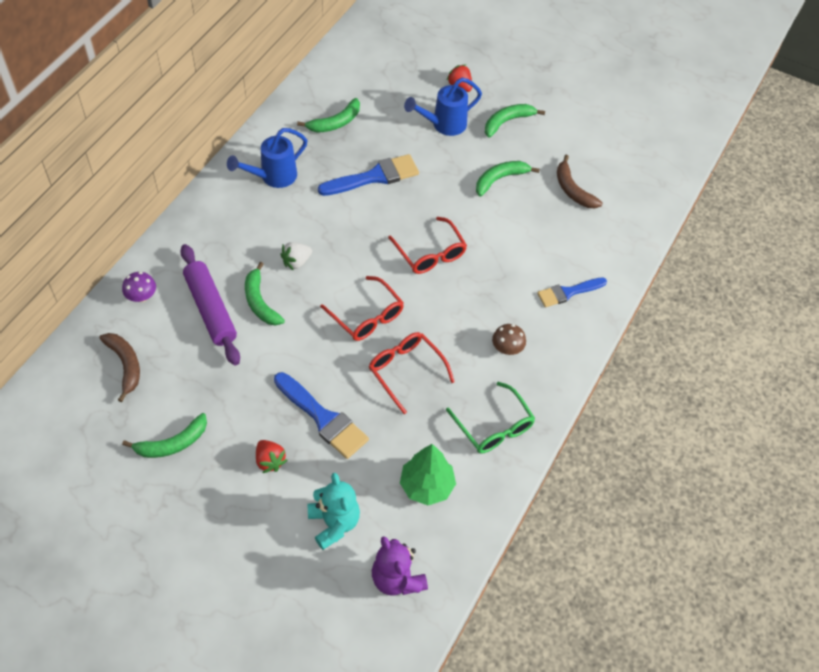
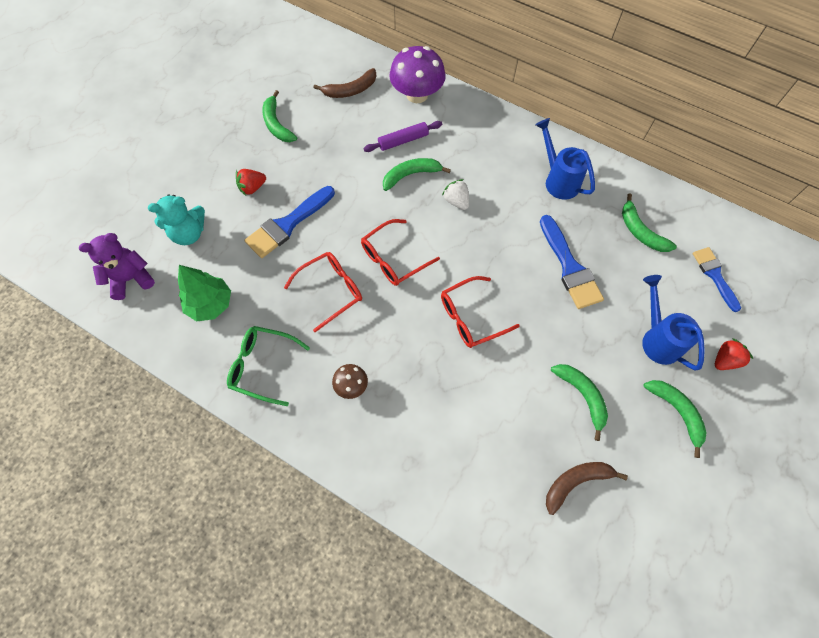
camera: 95 degrees right, 10 degrees up
purple mushroom [122,272,156,302] -> purple mushroom [389,46,446,103], size x1.97
purple rolling pin [180,244,240,366] -> purple rolling pin [363,121,442,152], size x0.63
green glasses [446,382,535,453] -> green glasses turned 45 degrees clockwise [227,326,310,406]
blue brush [537,277,607,307] -> blue brush moved to [693,247,741,312]

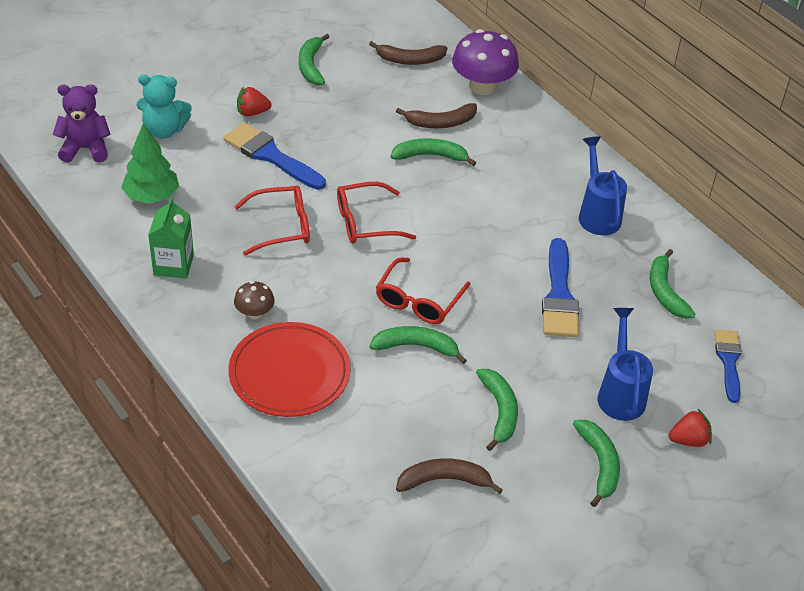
camera: 20 degrees right, 20 degrees down
green glasses [227,326,310,406] -> green carton [148,197,194,279]
blue brush [245,186,335,258] -> blue brush turned 60 degrees clockwise [223,122,326,190]
purple rolling pin [363,121,442,152] -> brown banana [396,103,477,128]
red glasses [441,276,520,348] -> red glasses turned 60 degrees counterclockwise [376,258,470,324]
white strawberry [442,179,469,210] -> none
none -> red plate [229,322,351,417]
none -> green banana [369,326,467,364]

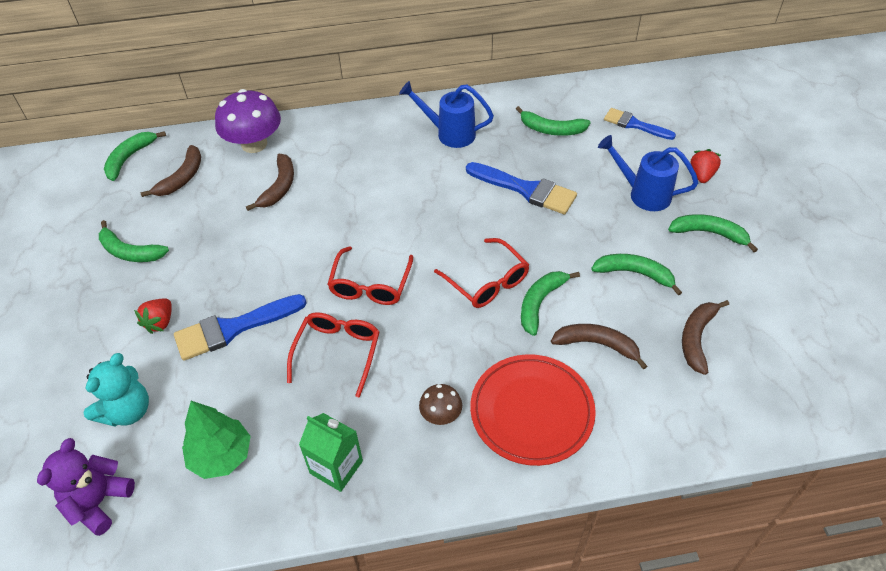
camera: 60 degrees left, 5 degrees up
green banana [391,138,476,166] -> green banana moved to [104,131,166,181]
none -> brown banana [551,324,647,370]

